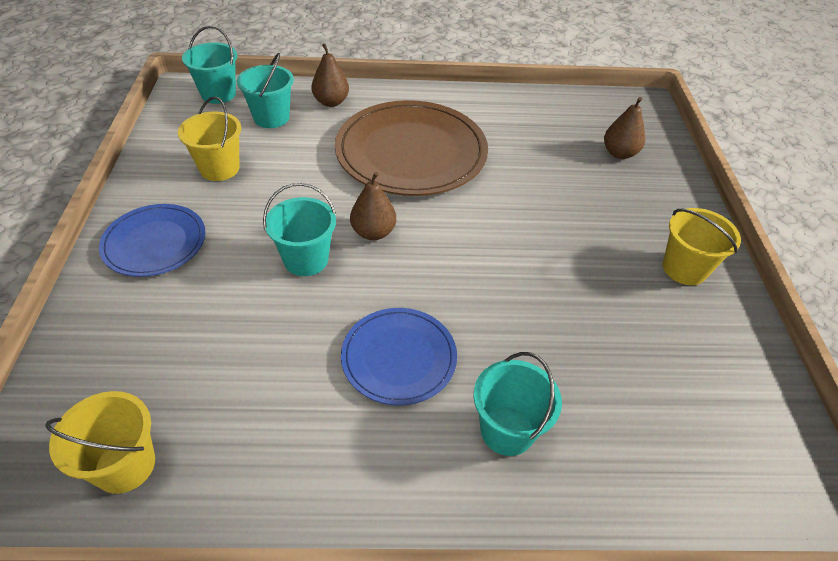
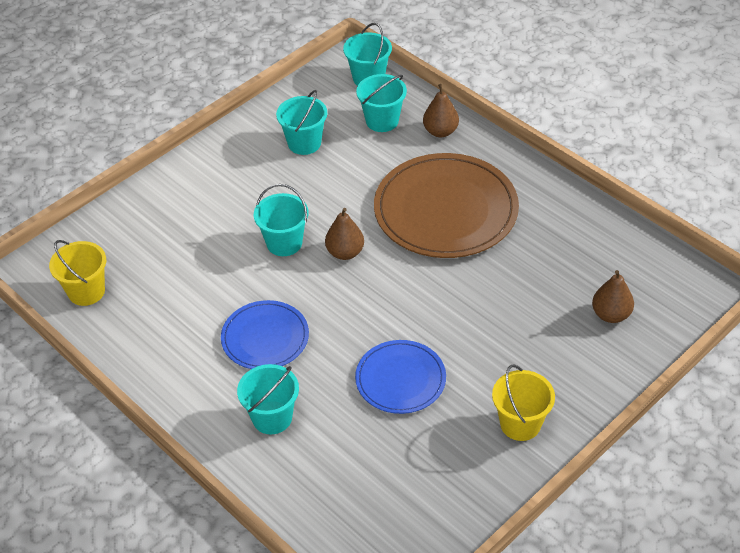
camera: 50 degrees right, 0 degrees up
blue plate [99,204,206,277] -> blue plate moved to [355,340,446,414]
yellow bucket [178,96,241,181] -> turquoise bucket [276,90,327,155]

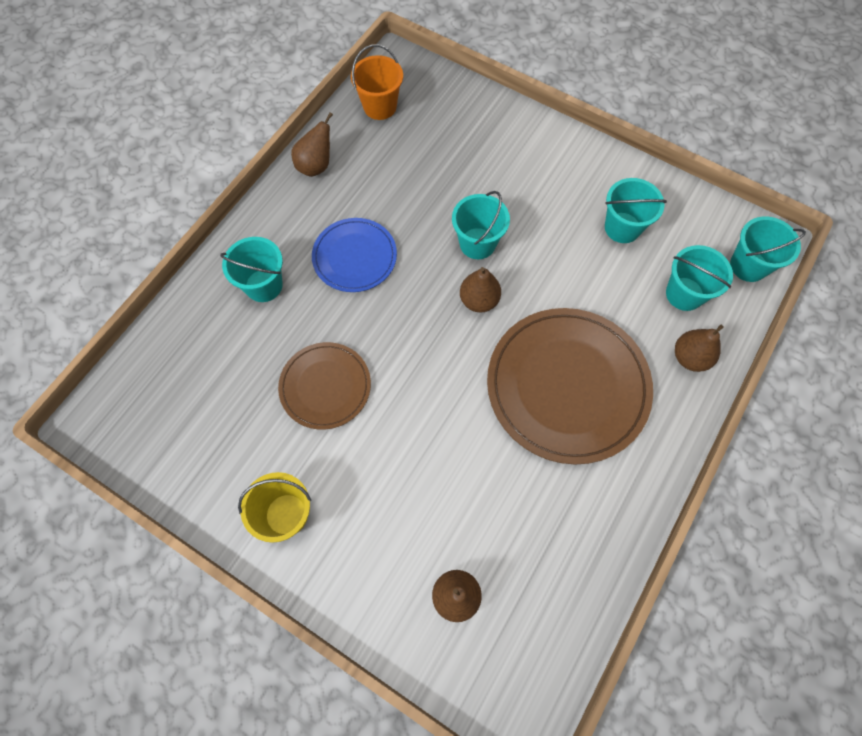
camera: 75 degrees right, 20 degrees up
yellow bucket [49,240,106,306] -> orange bucket [351,44,403,120]
blue plate [355,340,446,414] -> brown plate [278,342,371,430]
none -> brown pear [291,112,333,177]

